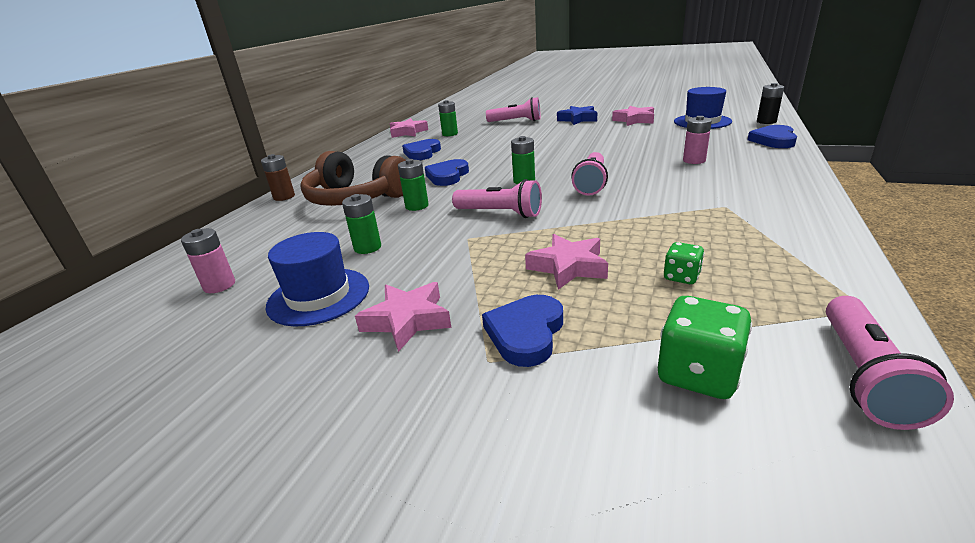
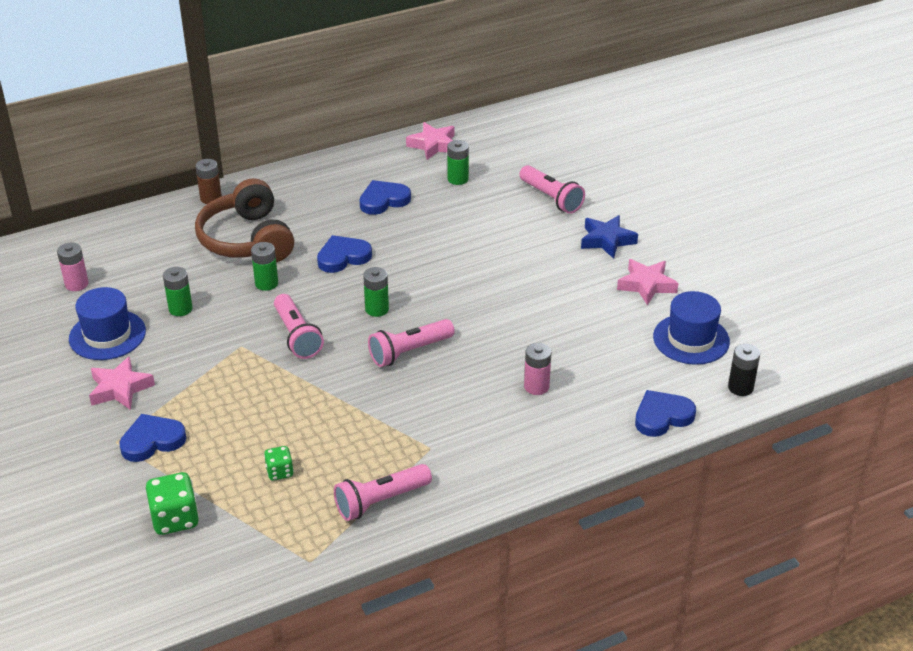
camera: 40 degrees right, 10 degrees up
pink star [525,234,608,290] -> none
pink flashlight [826,296,954,430] -> pink flashlight moved to [334,464,432,521]

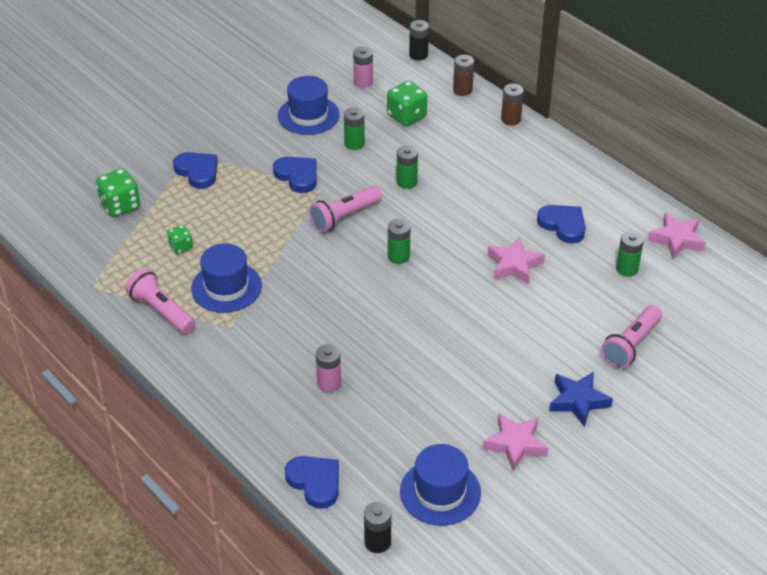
camera: 75 degrees right, 5 degrees up
pink star [89,356,155,410] -> pink star moved to [488,237,545,285]
brown headphones [195,178,294,262] -> none
blue heart [317,235,372,273] -> blue heart moved to [273,157,317,193]
pink flashlight [368,319,455,367] -> none
none -> blue hat [191,243,262,313]
none -> green dice [387,81,427,126]
none -> black battery [409,20,429,60]
none -> brown battery [453,55,474,96]

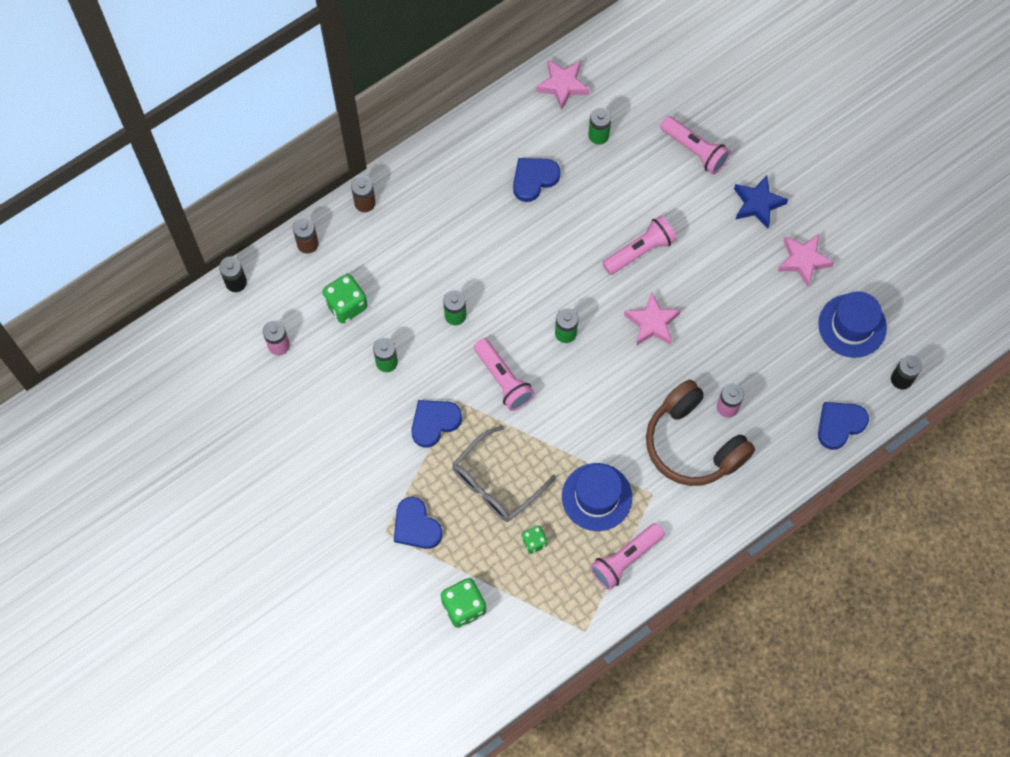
camera: 85 degrees left, 25 degrees up
blue heart [173,152,218,189] -> blue heart turned 90 degrees counterclockwise [394,497,442,549]
blue hat [278,76,340,135] -> none
pink star [488,237,545,285] -> pink star moved to [624,293,681,346]
none -> grey glasses [452,426,556,522]
none -> pink flashlight [602,216,677,275]
none -> brown headphones [646,380,755,486]

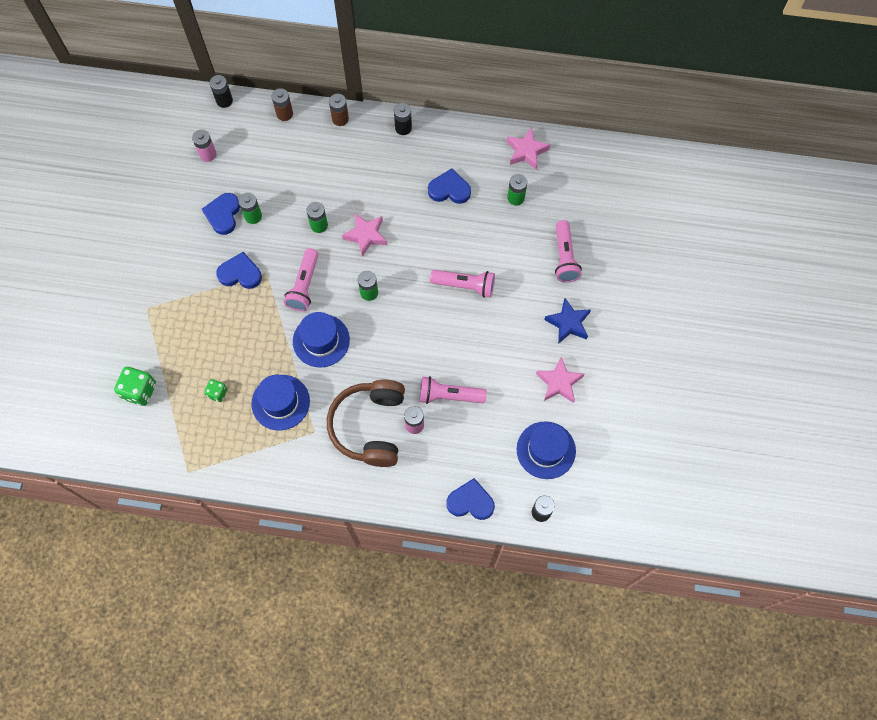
camera: 45 degrees right, 0 degrees up
green dice [322,274,368,324] -> none
blue heart [394,497,442,549] -> blue heart moved to [202,193,240,235]
grey glasses [452,426,556,522] -> none
pink flashlight [590,523,665,590] -> pink flashlight moved to [419,376,487,404]
pink star [624,293,681,346] -> pink star moved to [342,213,387,257]
none -> blue hat [293,312,350,367]
none -> black battery [394,103,412,135]

